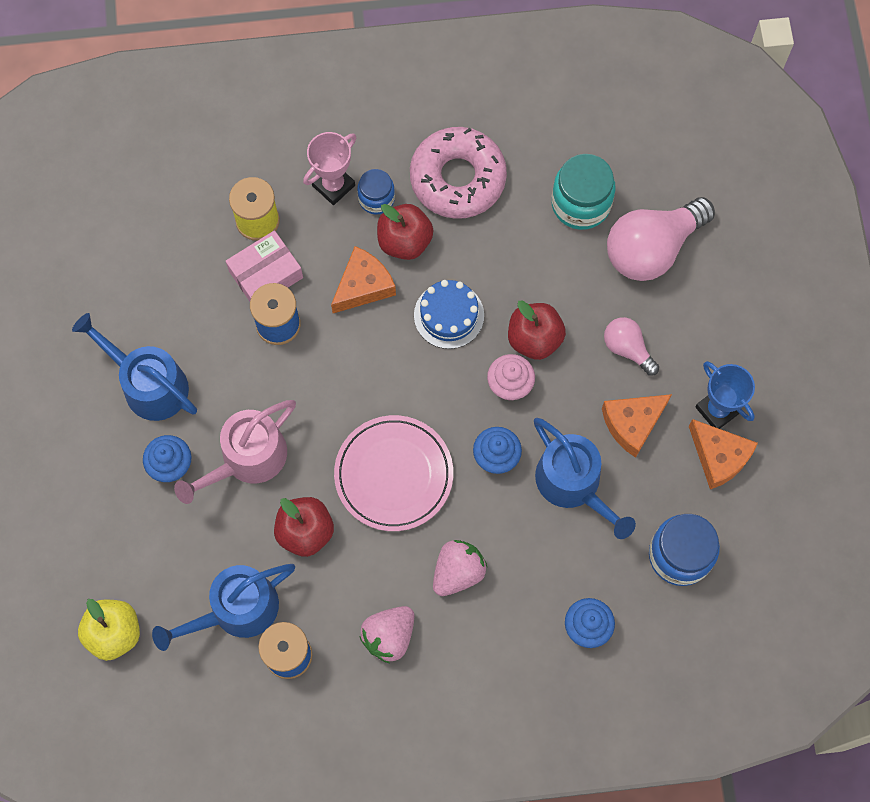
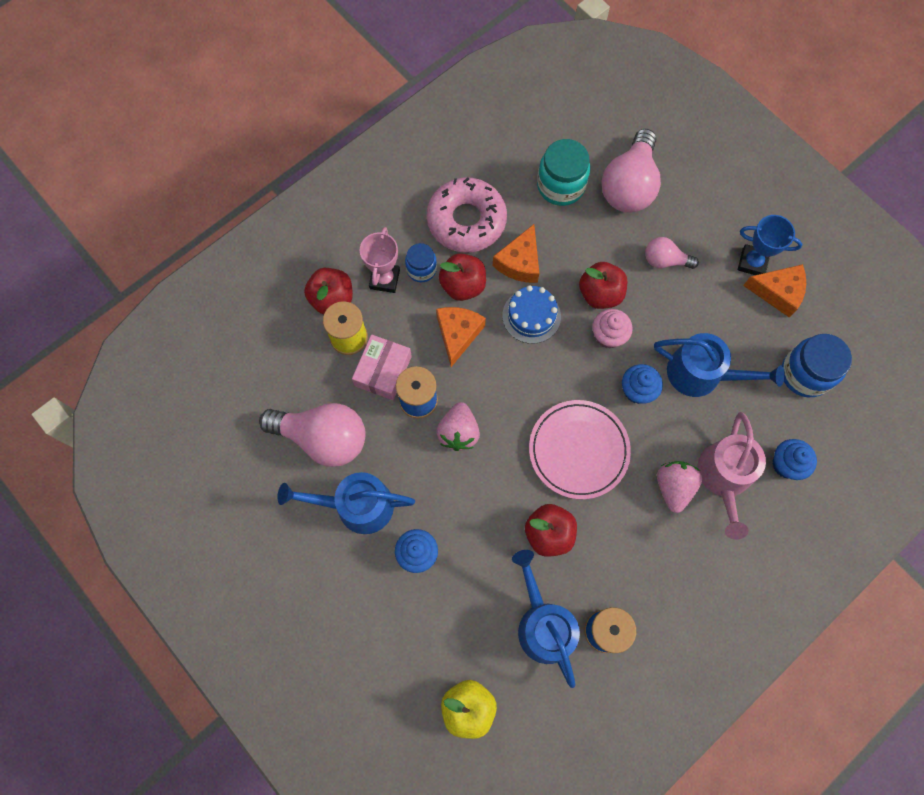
camera: 35 degrees left, 0 degrees up
blue watering can [152,564,295,651] -> blue watering can turned 135 degrees clockwise [512,550,580,688]
pink watering can [174,400,296,504] -> pink watering can moved to [698,412,766,540]
pink strawberry [359,606,414,663] -> pink strawberry moved to [436,402,480,451]
orange cheese [602,394,672,458] -> orange cheese moved to [493,224,539,283]
none -> pink light bulb [259,403,366,467]
none -> red apple [304,268,353,314]

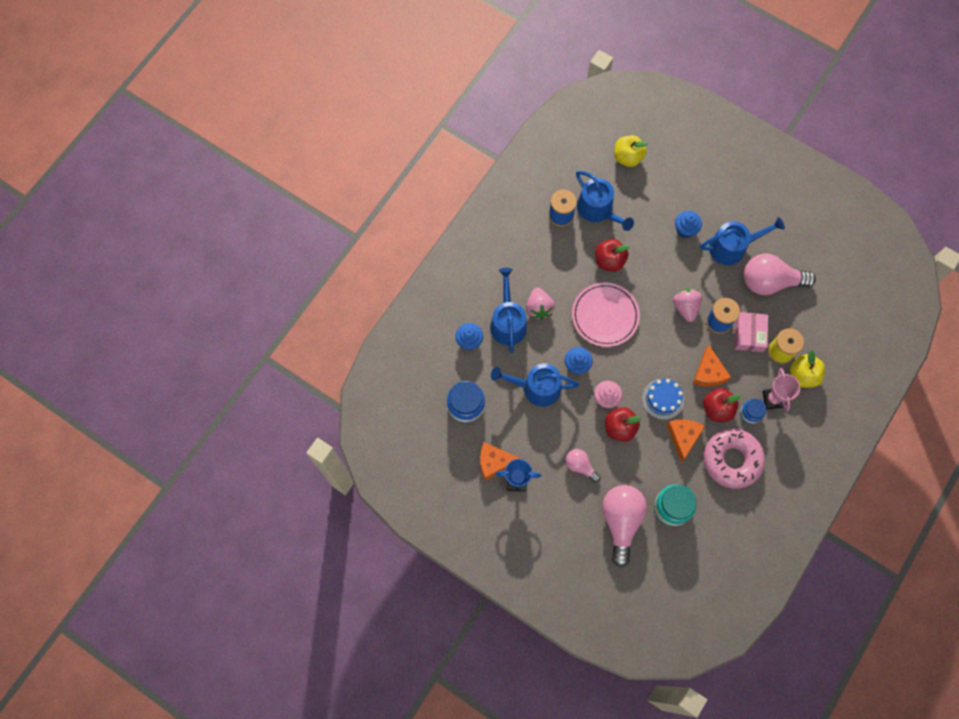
camera: 165 degrees right, 0 degrees up
red apple [304,268,353,314] -> yellow apple [790,350,825,388]
pink light bulb [645,237,699,269] -> pink light bulb turned 135 degrees counterclockwise [566,449,600,483]
pink watering can [698,412,766,540] -> blue watering can [490,268,527,354]

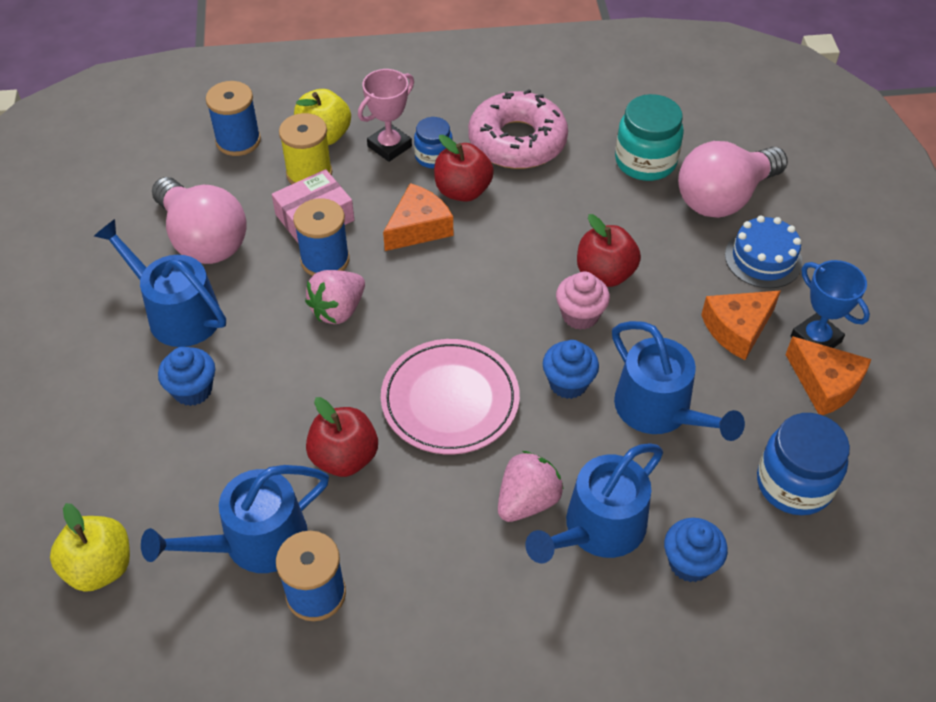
camera: 130 degrees left, 20 degrees down
pink light bulb [566,449,600,483] -> none
blue watering can [576,171,634,231] -> blue watering can turned 135 degrees counterclockwise [141,465,329,573]
blue cake [642,379,684,420] -> blue cake moved to [725,216,803,288]
orange cheese [667,419,705,462] -> orange cheese moved to [701,290,781,360]
none -> blue spool [206,81,261,156]

